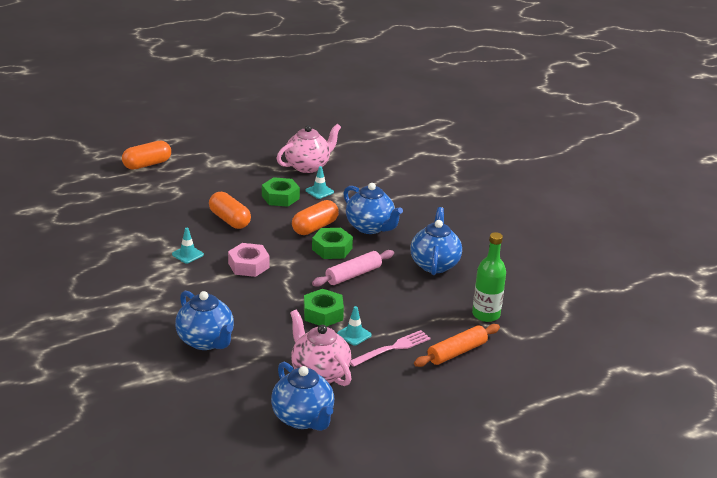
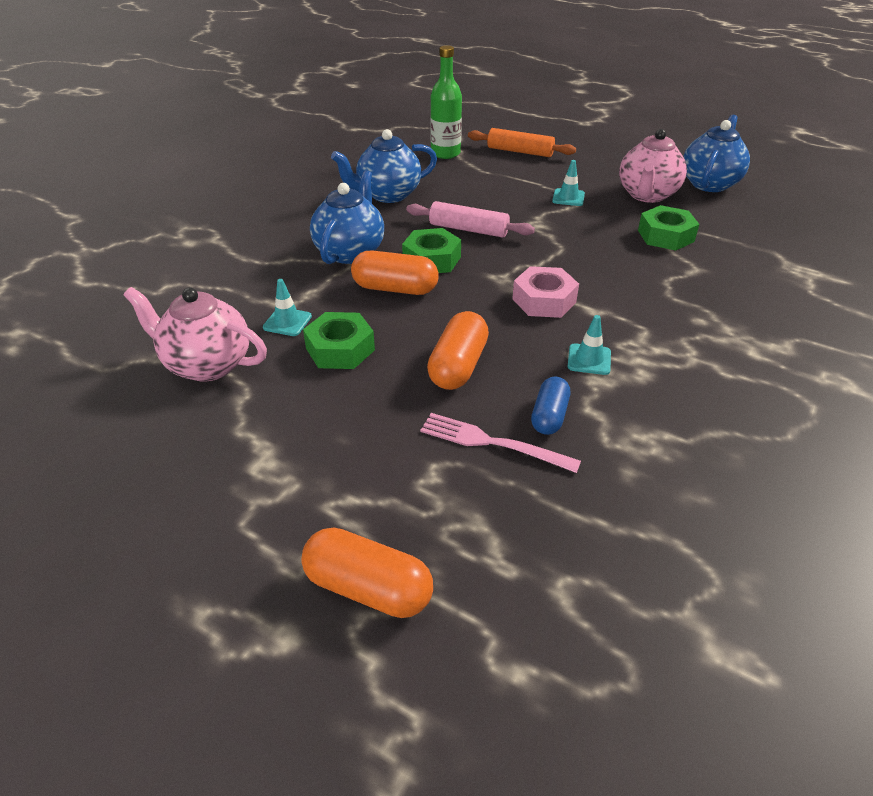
camera: 120 degrees left, 10 degrees up
blue teapot [175,291,234,350] -> none
green nut [304,289,344,327] -> green nut moved to [638,205,699,251]
pink fork [350,330,431,367] -> pink fork moved to [420,413,581,473]
none -> blue capsule [531,376,570,435]

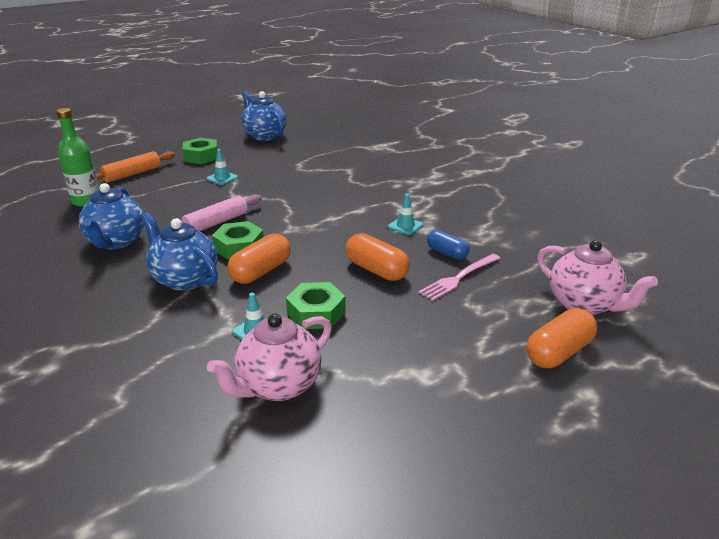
camera: 65 degrees left, 10 degrees down
pink nut [512,266,579,318] -> none
pink teapot [619,129,687,203] -> pink teapot moved to [537,240,658,315]
green nut [638,205,699,251] -> green nut moved to [182,138,218,164]

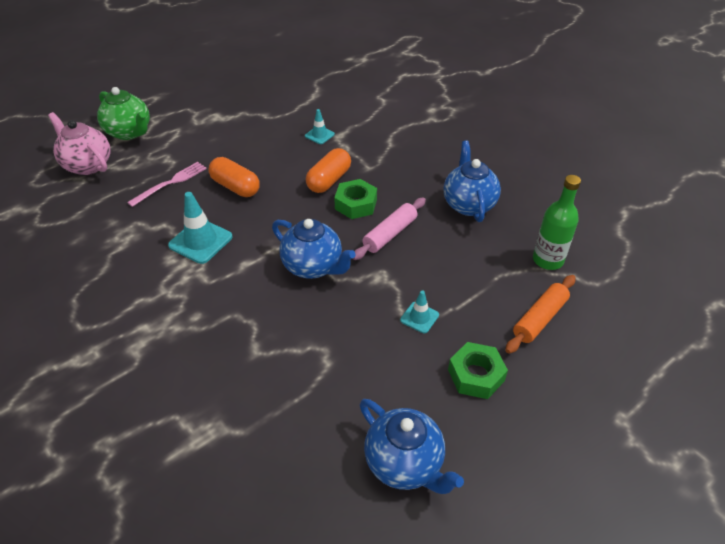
camera: 175 degrees right, 15 degrees up
blue teapot [141,212,218,291] -> blue teapot moved to [272,219,356,279]
pink teapot [207,313,332,401] -> none
green nut [286,282,346,329] -> none
turquoise traffic cone [388,194,423,235] -> turquoise traffic cone [168,192,233,264], size x1.76
blue capsule [427,230,470,260] -> none
orange capsule [526,308,597,368] -> green teapot [97,87,150,140]

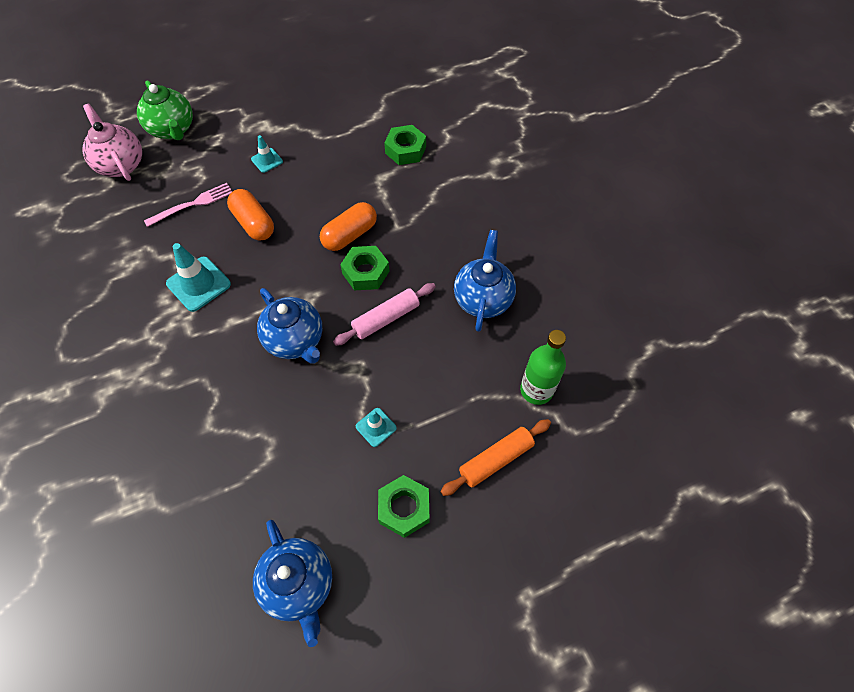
camera: 15 degrees right, 15 degrees up
turquoise traffic cone [305,109,335,144] -> turquoise traffic cone moved to [251,135,283,173]
none -> green nut [384,125,426,165]

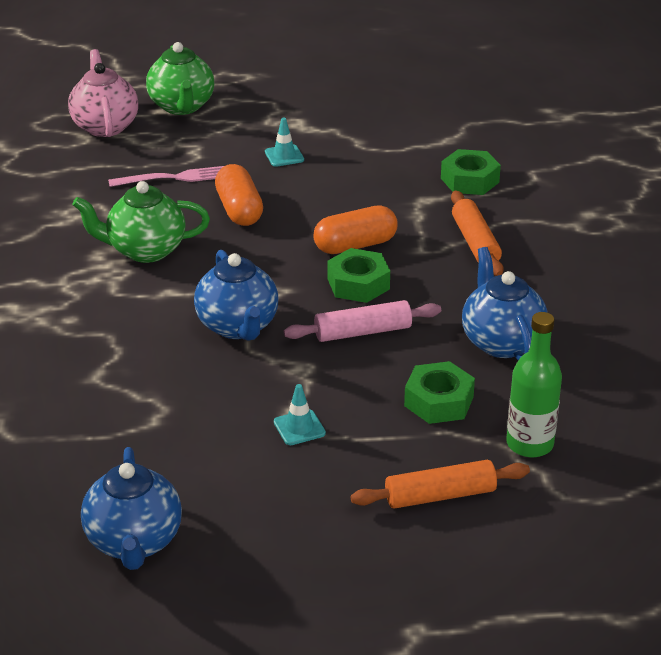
camera: 20 degrees right, 25 degrees down
turquoise traffic cone [166,243,231,312] -> green teapot [72,181,210,263]
green nut [378,475,429,538] -> green nut moved to [404,361,475,424]
blue teapot [454,230,516,332] -> blue teapot turned 45 degrees counterclockwise [462,247,548,360]
none -> orange rolling pin [451,191,504,276]

